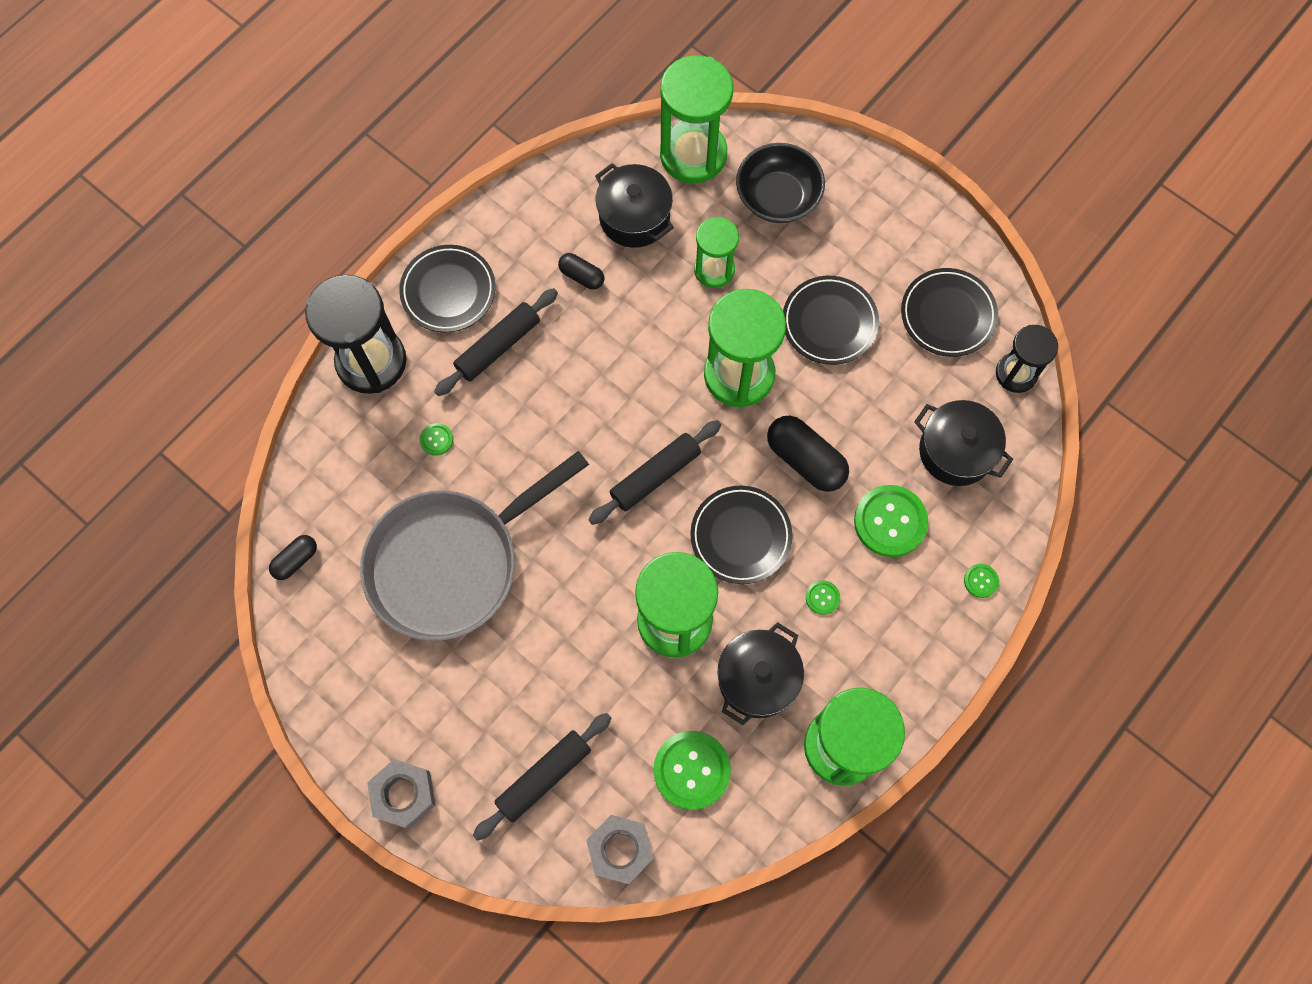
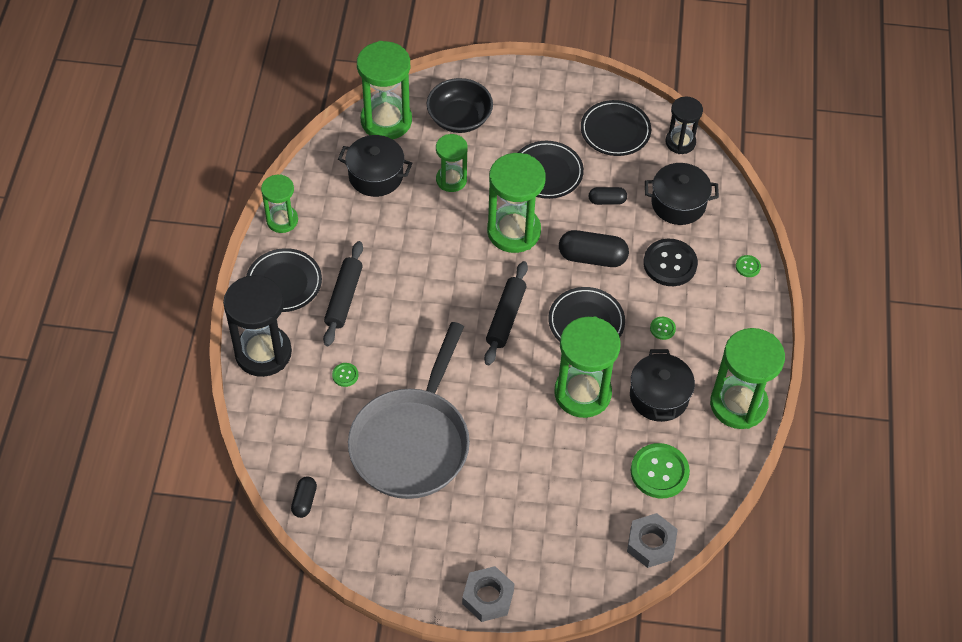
camera: 35 degrees left, 15 degrees down
black rolling pin [473,713,612,841] -> none
black capsule [558,253,605,290] -> black capsule moved to [589,187,627,205]
green button [854,485,928,557] -> black button [643,239,698,286]
none -> green hourglass [261,174,298,233]

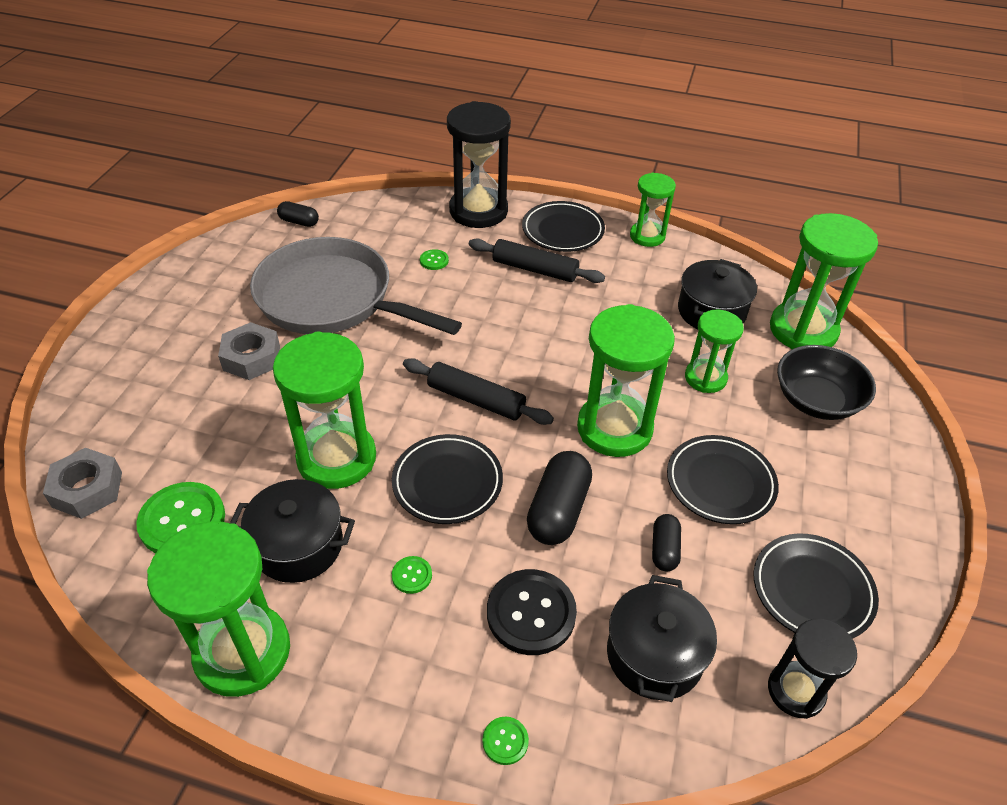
camera: 100 degrees right, 10 degrees down
grey nut [462,566,515,622] -> grey nut moved to [218,322,280,380]

